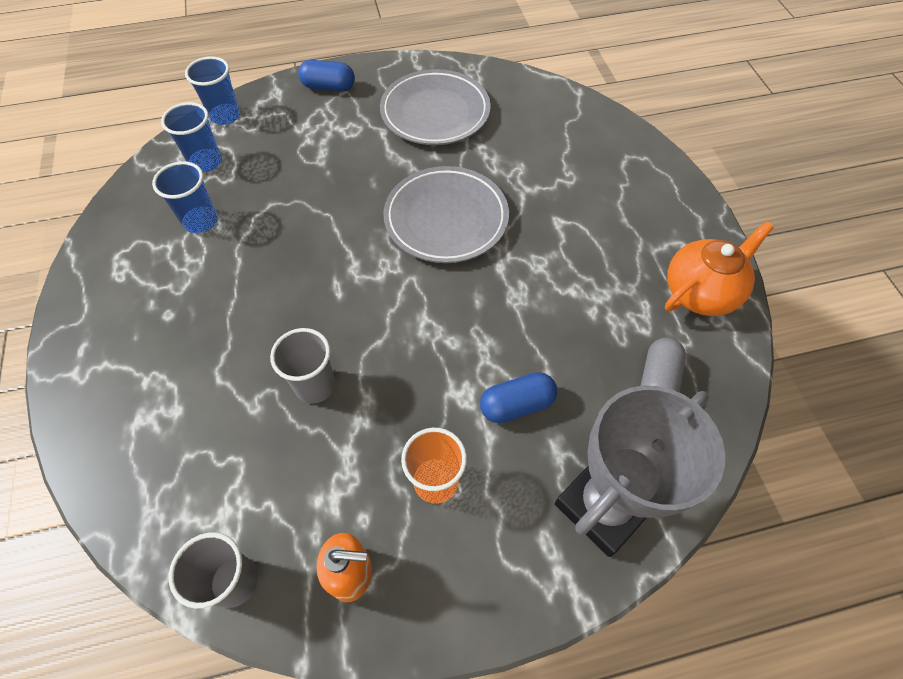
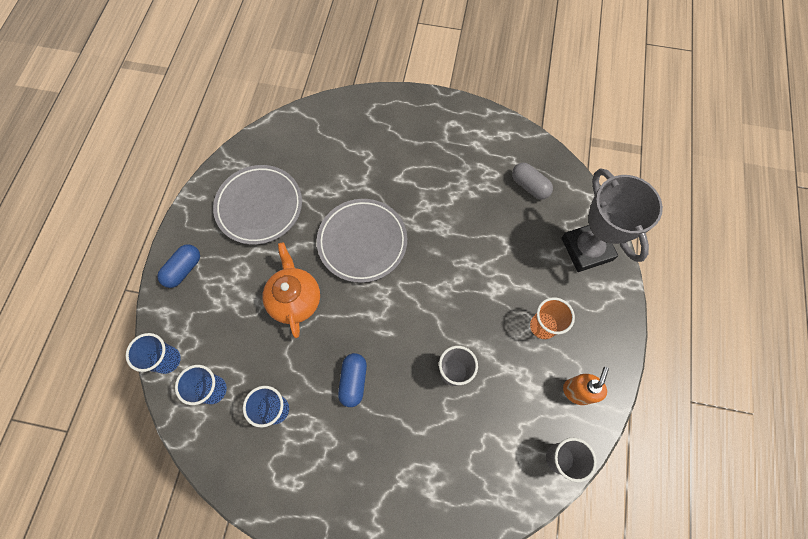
camera: 65 degrees left, 10 degrees up
blue capsule [480,372,557,423] -> blue capsule moved to [338,353,367,407]
orange teapot [665,221,774,316] -> orange teapot moved to [262,243,320,338]

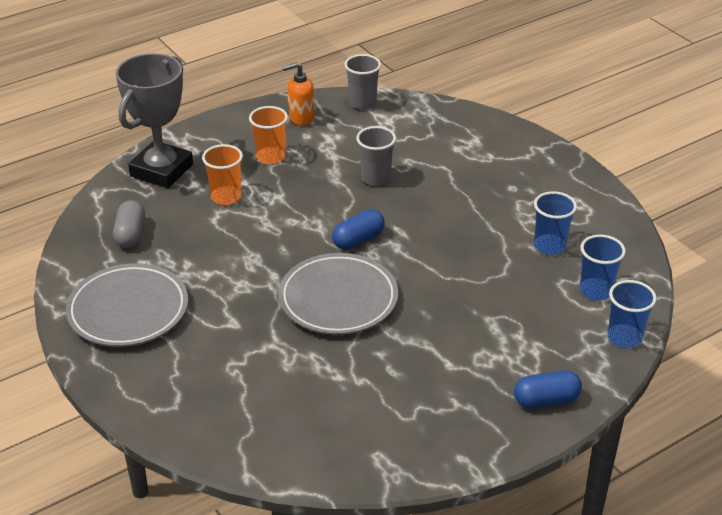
camera: 135 degrees left, 30 degrees down
grey plate [213,165,302,245] -> grey plate moved to [66,263,188,347]
orange teapot [262,243,320,338] -> none
blue capsule [338,353,367,407] -> blue capsule moved to [332,209,385,250]
none -> orange cup [202,144,243,205]

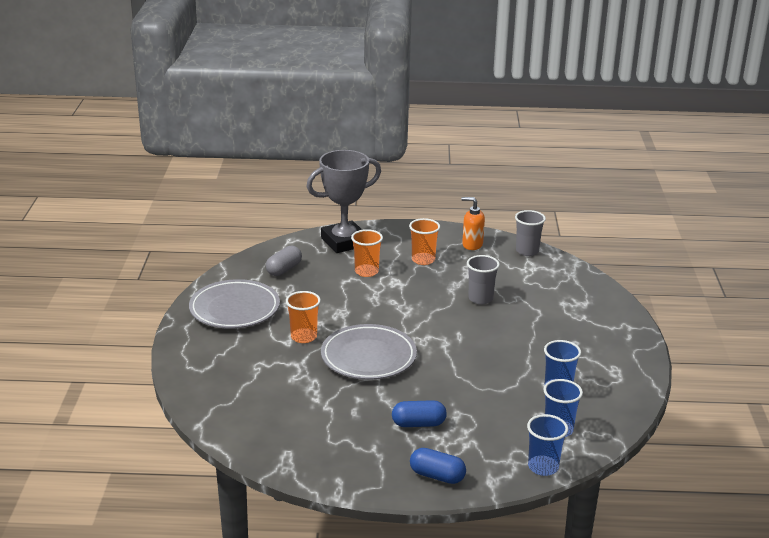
camera: 35 degrees right, 10 degrees down
blue capsule [332,209,385,250] -> blue capsule moved to [392,400,447,427]
none -> orange cup [286,291,321,343]

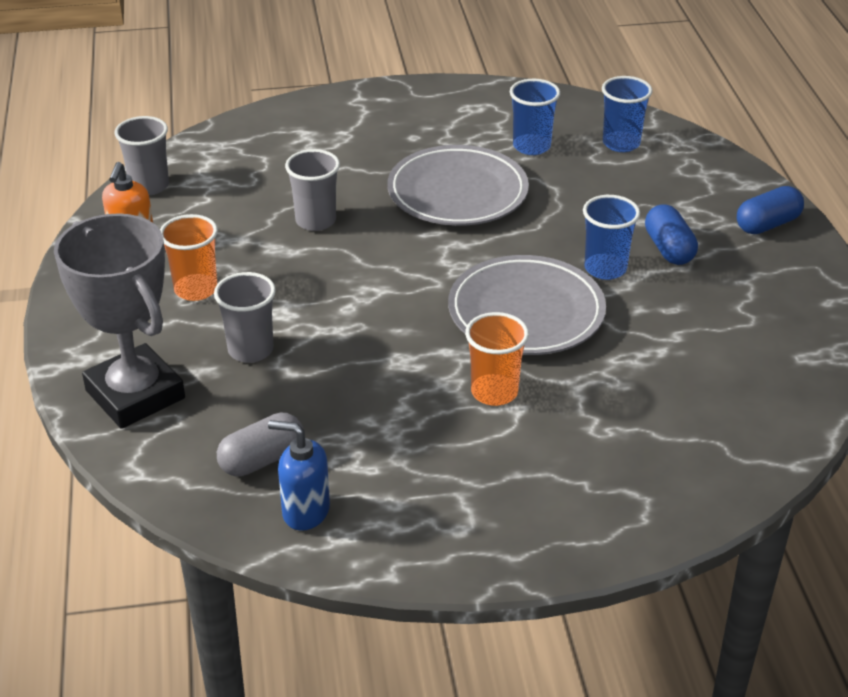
camera: 100 degrees left, 10 degrees up
grey plate [189,279,280,329] -> grey plate moved to [388,145,529,226]
grey capsule [266,246,302,276] -> grey capsule turned 60 degrees counterclockwise [217,412,303,477]
orange cup [351,229,383,277] -> grey cup [214,272,276,363]
blue capsule [410,448,466,484] -> blue capsule turned 45 degrees clockwise [737,186,804,234]
blue cup [527,414,568,476] -> blue cup moved to [583,195,640,280]
none -> blue soap dispenser [268,420,330,531]

